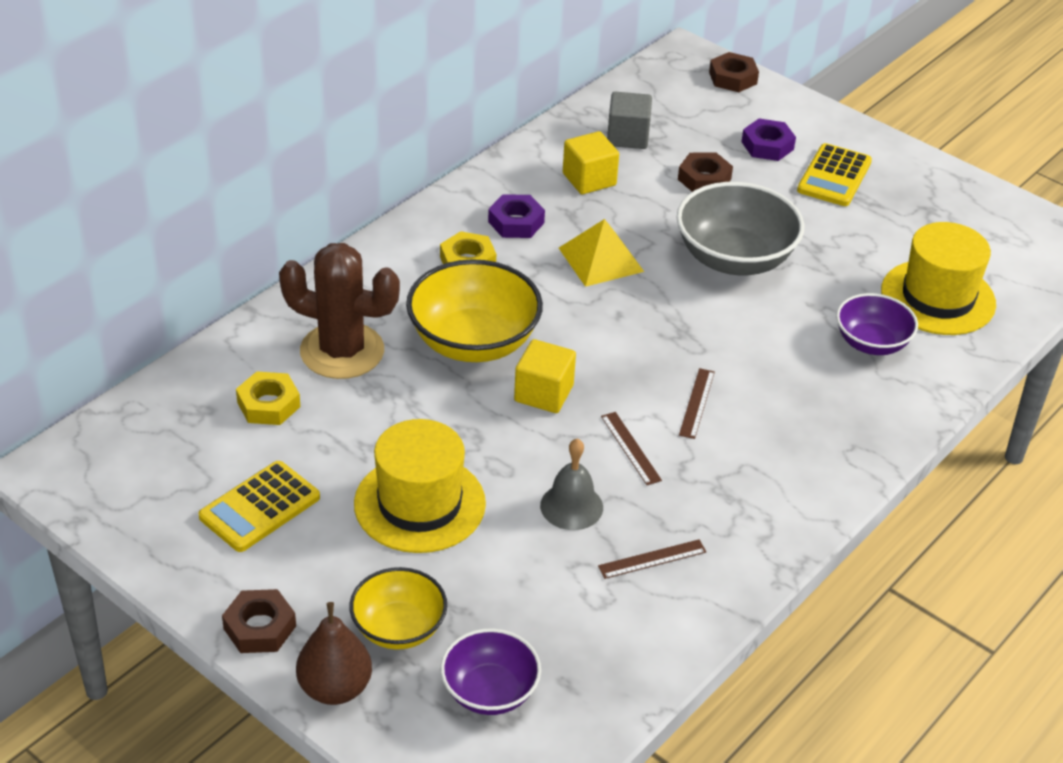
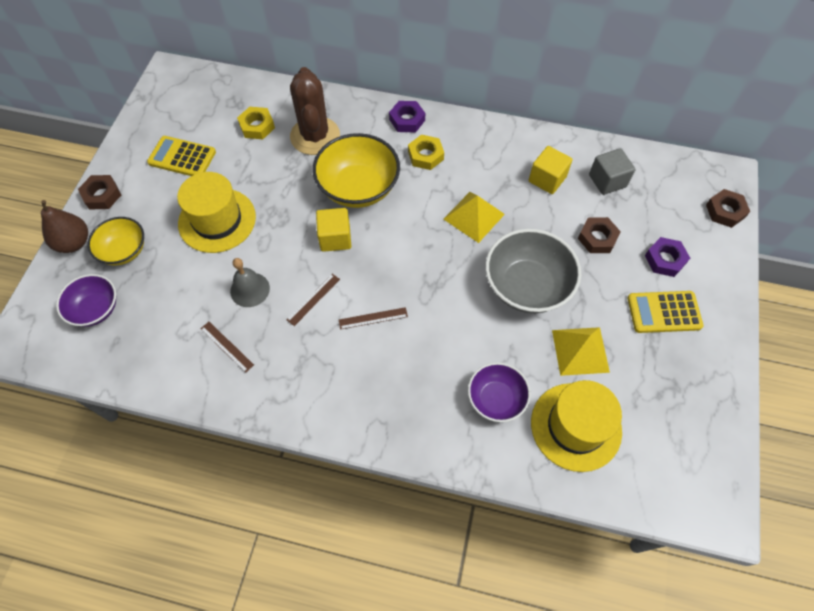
camera: 65 degrees right, 20 degrees up
purple nut [488,194,545,238] -> purple nut moved to [389,101,425,132]
none -> yellow pyramid [552,327,610,376]

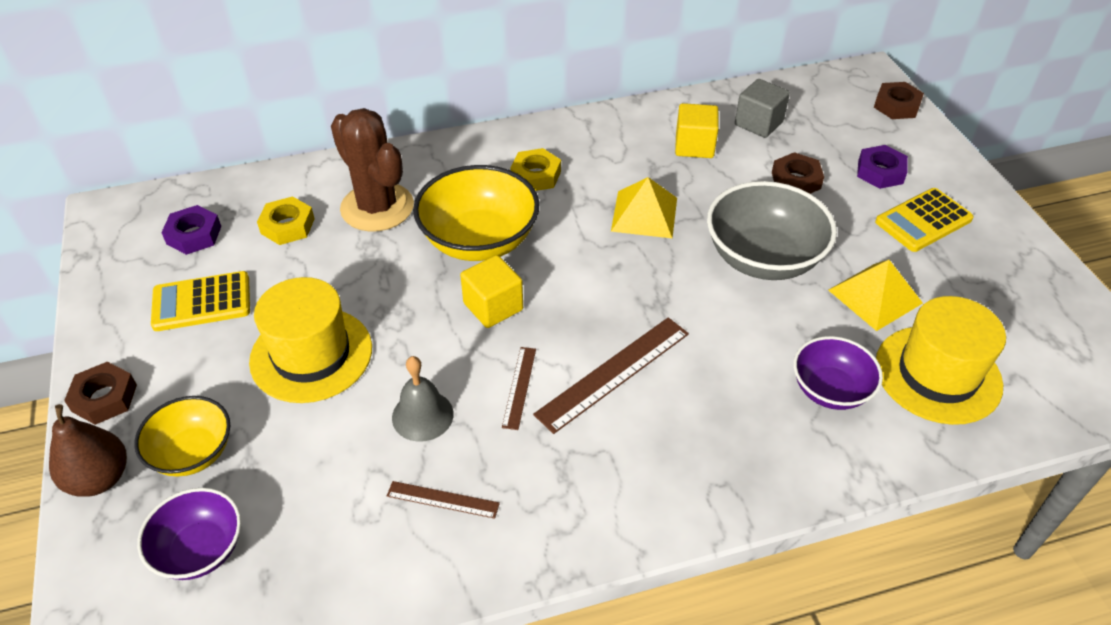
camera: 30 degrees left, 15 degrees down
brown ruler [339,307,408,330] -> brown ruler [533,317,689,434], size x1.85
purple nut [389,101,425,132] -> purple nut moved to [161,205,221,255]

